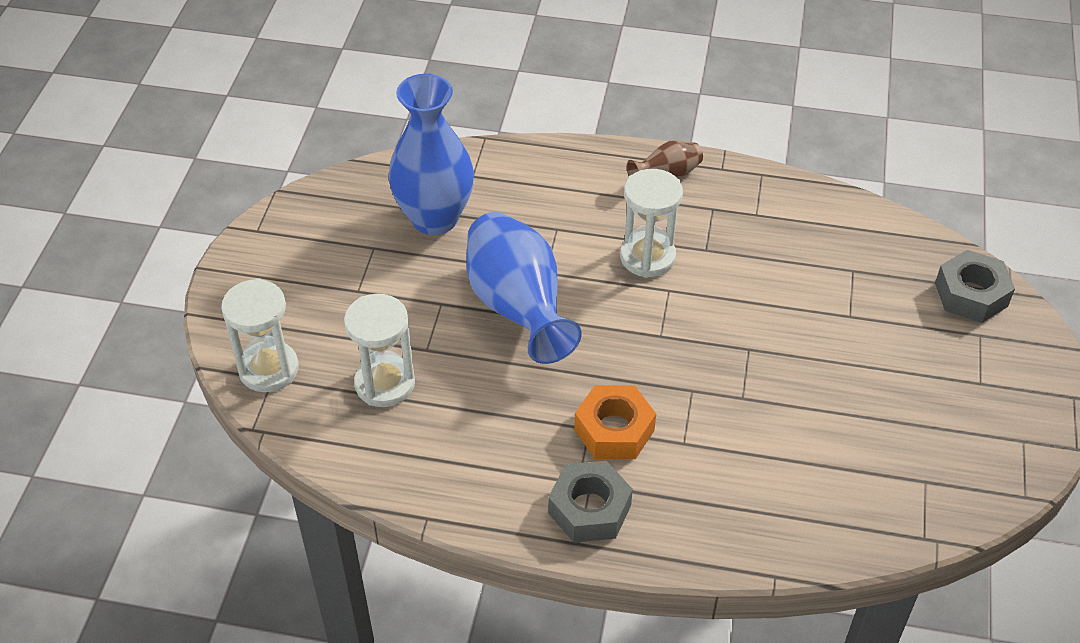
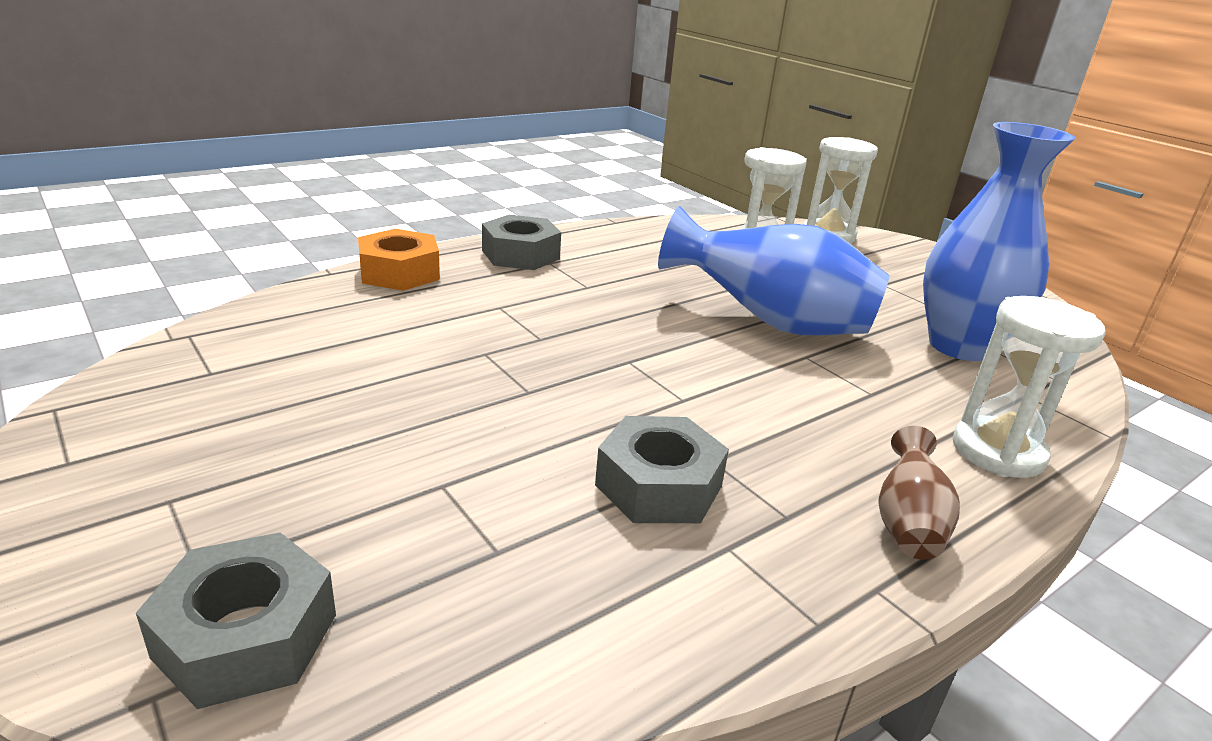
camera: 130 degrees right, 20 degrees down
orange nut [574,385,656,459] -> orange nut moved to [358,229,440,291]
white hourglass [620,169,683,278] -> white hourglass moved to [953,296,1106,478]
none -> grey nut [595,416,729,523]

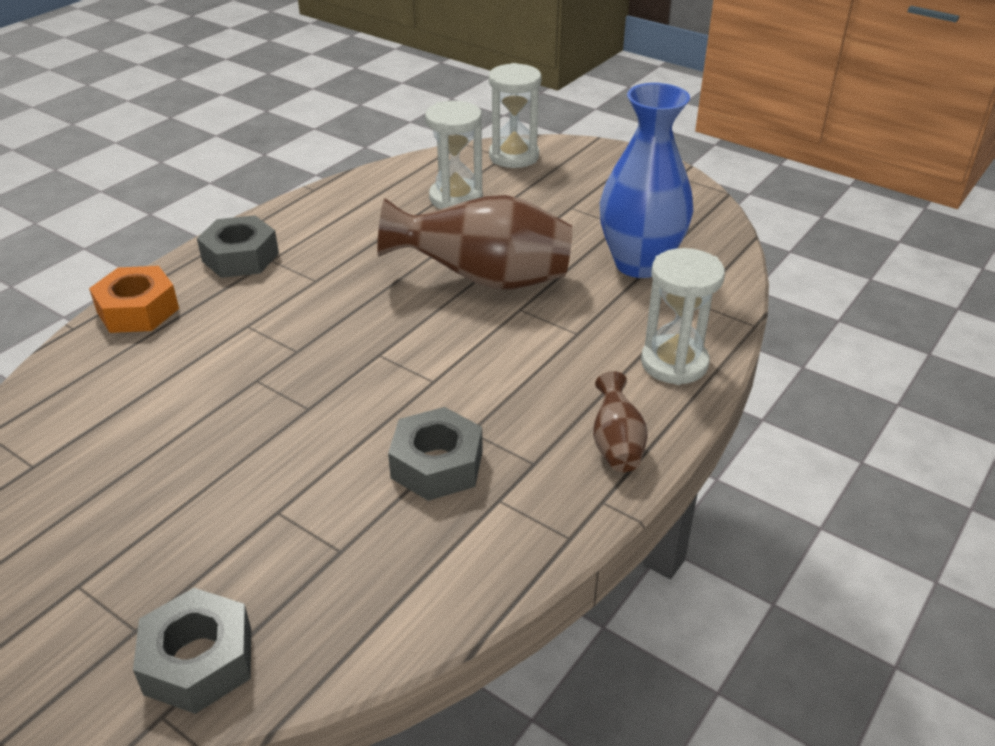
camera: 15 degrees left, 10 degrees up
blue vase [658,206,889,335] -> brown vase [377,195,572,289]

